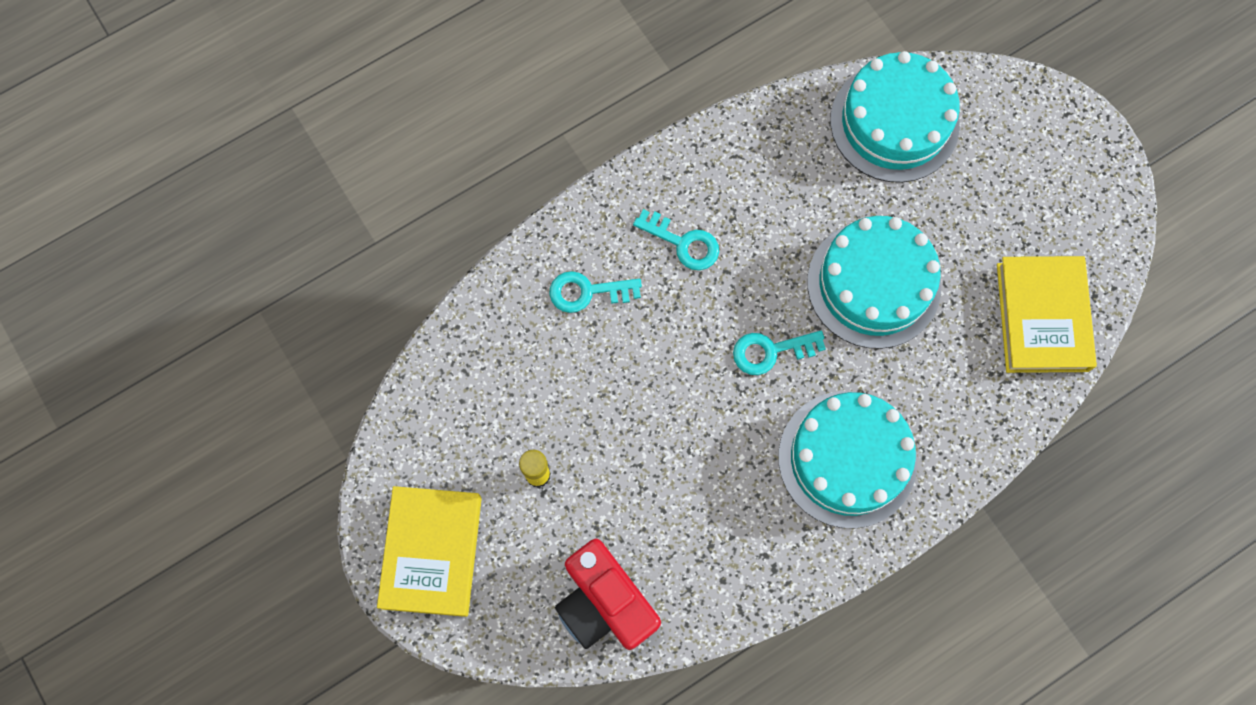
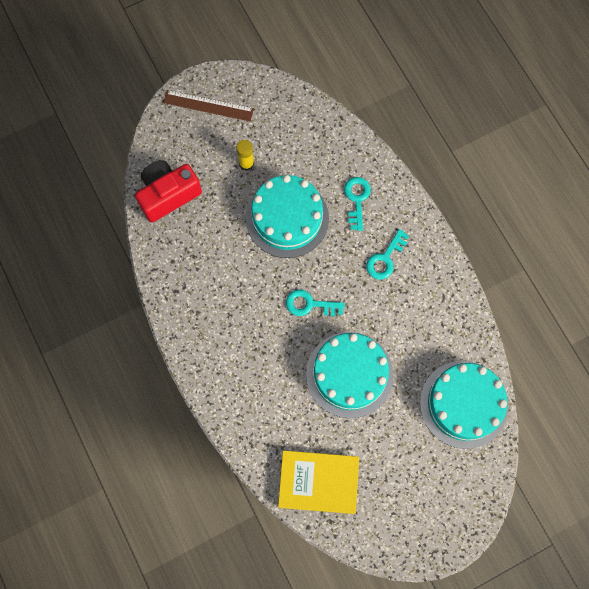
camera: 95 degrees right, 0 degrees up
yellow book [377,486,482,617] -> brown ruler [163,90,254,121]
turquoise key [733,331,826,375] -> turquoise key turned 75 degrees counterclockwise [286,289,345,316]
turquoise cake [778,391,917,528] -> turquoise cake moved to [246,175,329,258]

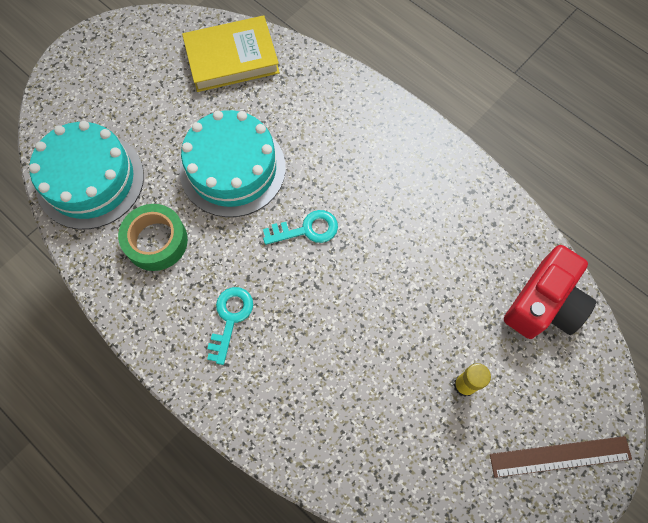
camera: 160 degrees right, 5 degrees down
turquoise cake [246,175,329,258] -> none
turquoise key [344,177,371,231] -> none
none -> green tape [118,204,188,271]

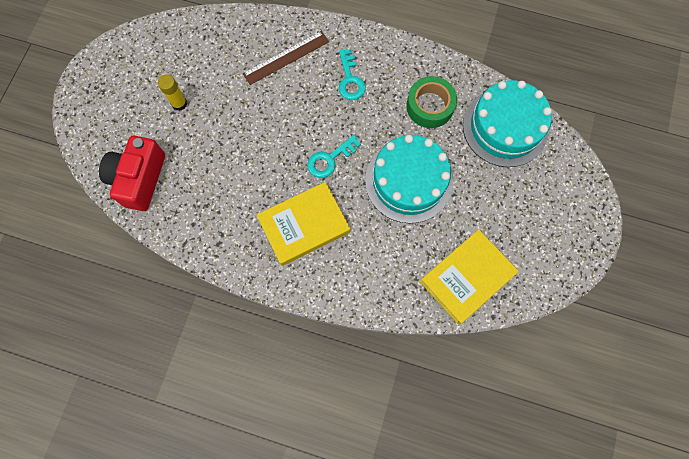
camera: 155 degrees right, 5 degrees up
brown ruler [490,436,632,478] -> brown ruler moved to [243,31,329,85]
none -> yellow book [257,182,350,266]

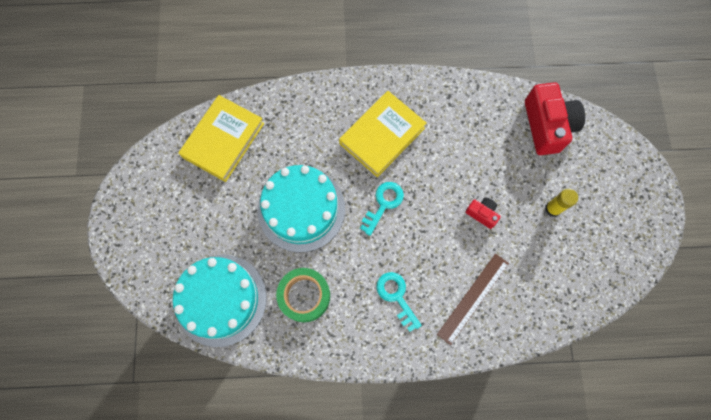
camera: 160 degrees right, 0 degrees up
none -> red camera [465,198,501,229]

